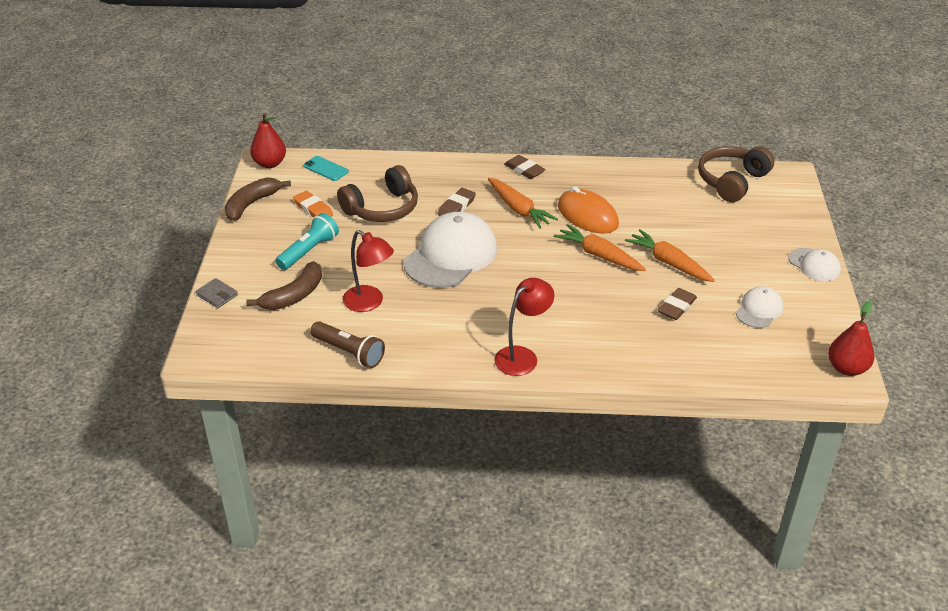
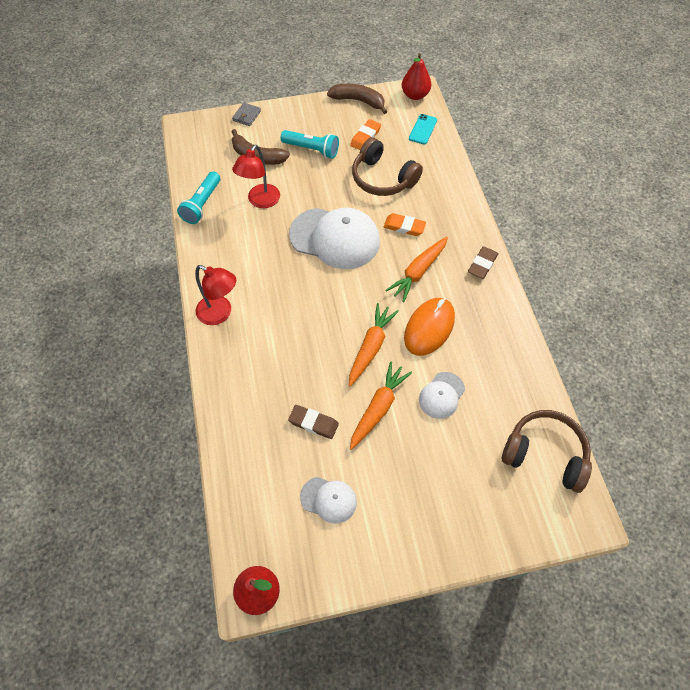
camera: 75 degrees right, 20 degrees up
brown flashlight [310,321,385,368] -> turquoise flashlight [177,171,220,224]
brown eraser [438,188,476,216] -> orange eraser [383,213,426,236]
white cap [788,248,841,281] -> white cap moved to [419,372,465,419]

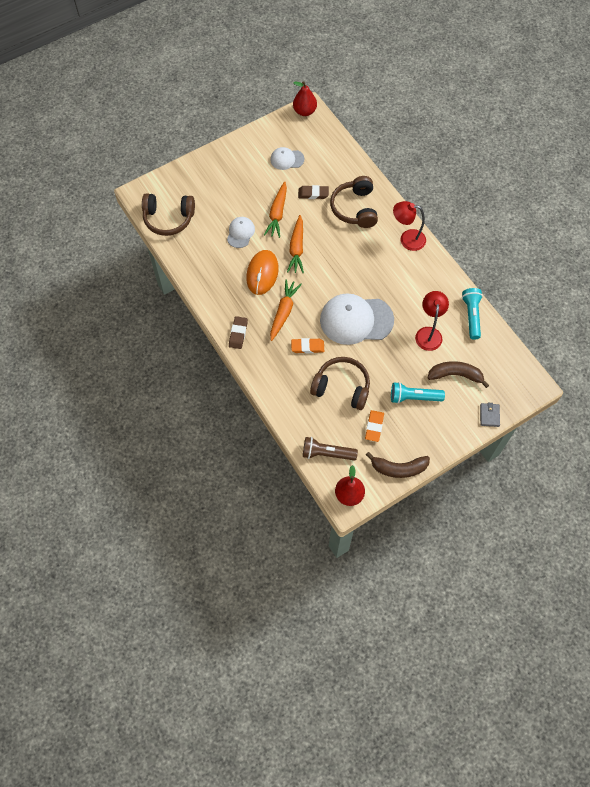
camera: 160 degrees right, 5 degrees up
turquoise phone [409,114,437,145] -> brown flashlight [303,437,358,461]
none -> brown headphones [330,176,378,228]

